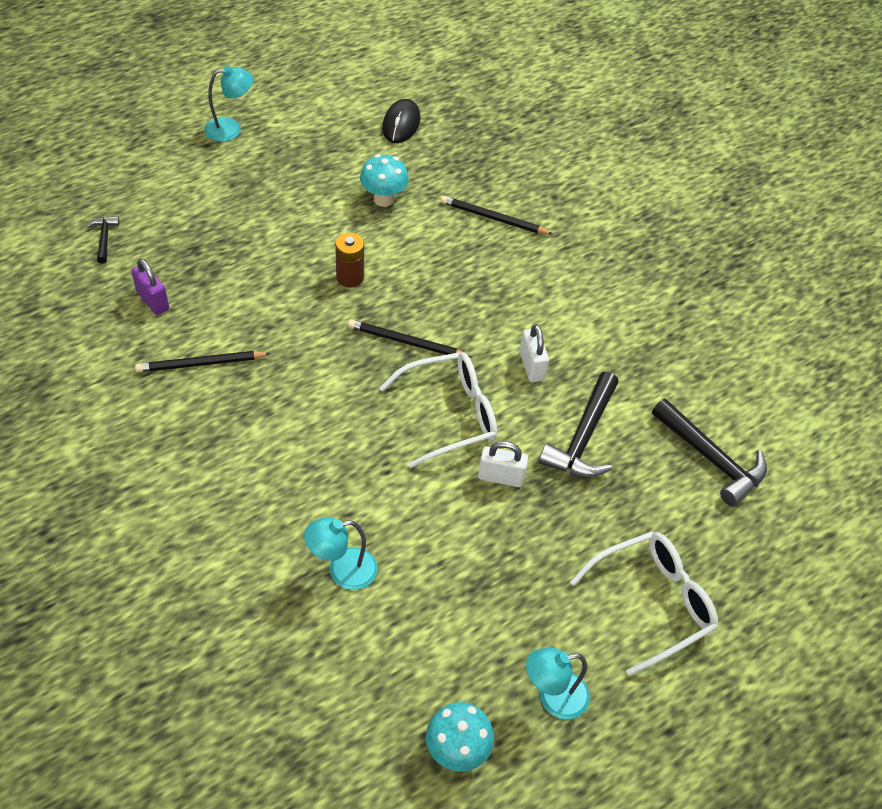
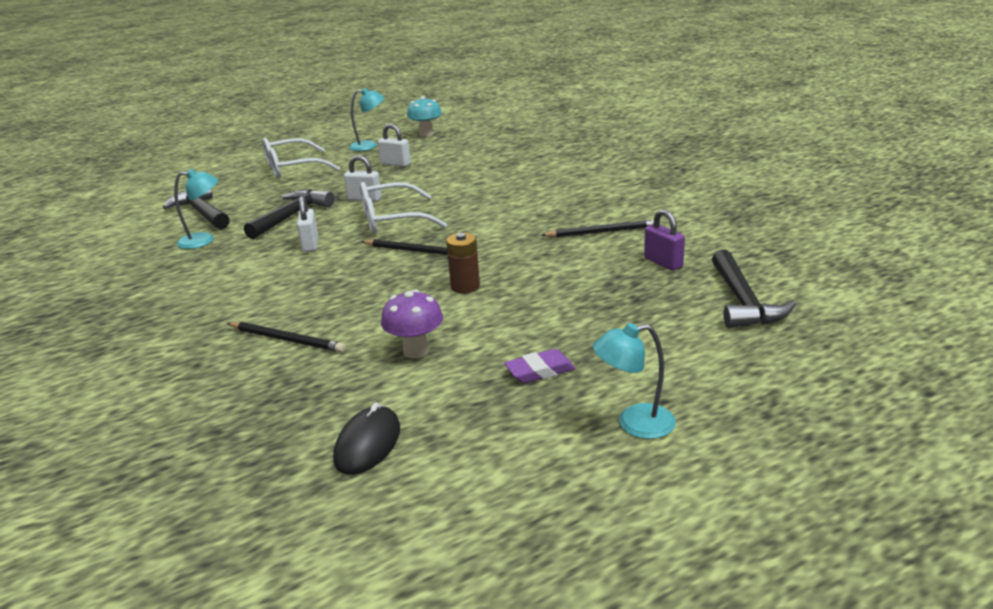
camera: 170 degrees left, 25 degrees down
black hammer [87,216,119,264] -> black hammer [712,250,796,328], size x1.98
turquoise lamp [304,517,377,590] -> turquoise lamp moved to [174,169,218,249]
turquoise mushroom [360,154,409,207] -> purple mushroom [381,290,443,358]
none -> white padlock [378,124,411,167]
none -> purple eraser [504,349,576,383]

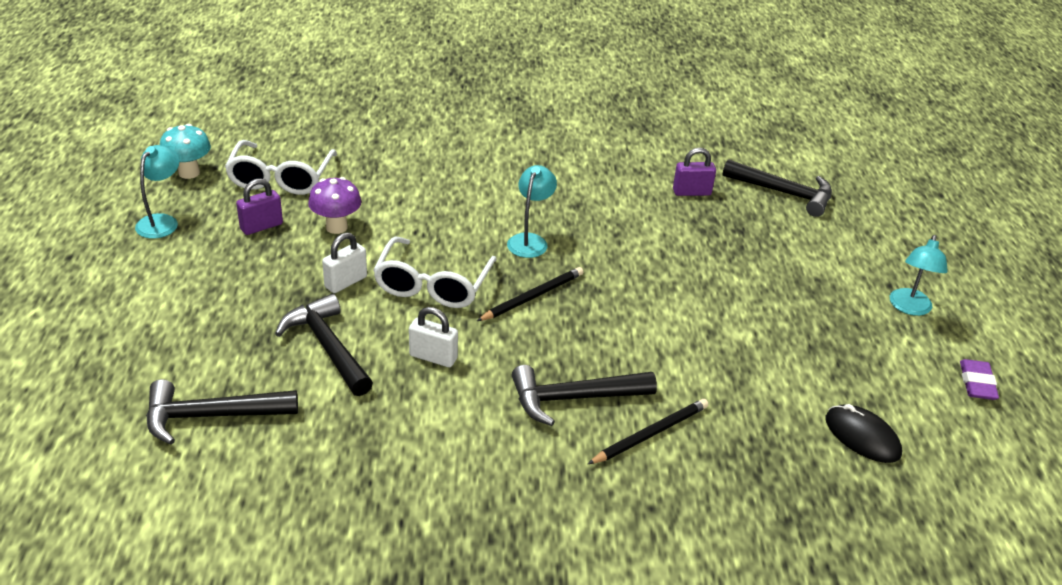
camera: 65 degrees left, 10 degrees up
turquoise lamp [174,169,218,249] -> turquoise lamp moved to [507,165,557,258]
white glasses [263,138,340,179] -> white glasses moved to [225,140,337,195]
white padlock [378,124,411,167] -> purple padlock [236,178,283,235]
purple mushroom [381,290,443,358] -> purple mushroom moved to [308,177,361,234]
brown battery [446,233,480,293] -> none
purple eraser [504,349,576,383] -> purple eraser moved to [960,359,999,400]
black pencil [541,219,654,238] -> none
none -> black hammer [512,365,657,426]

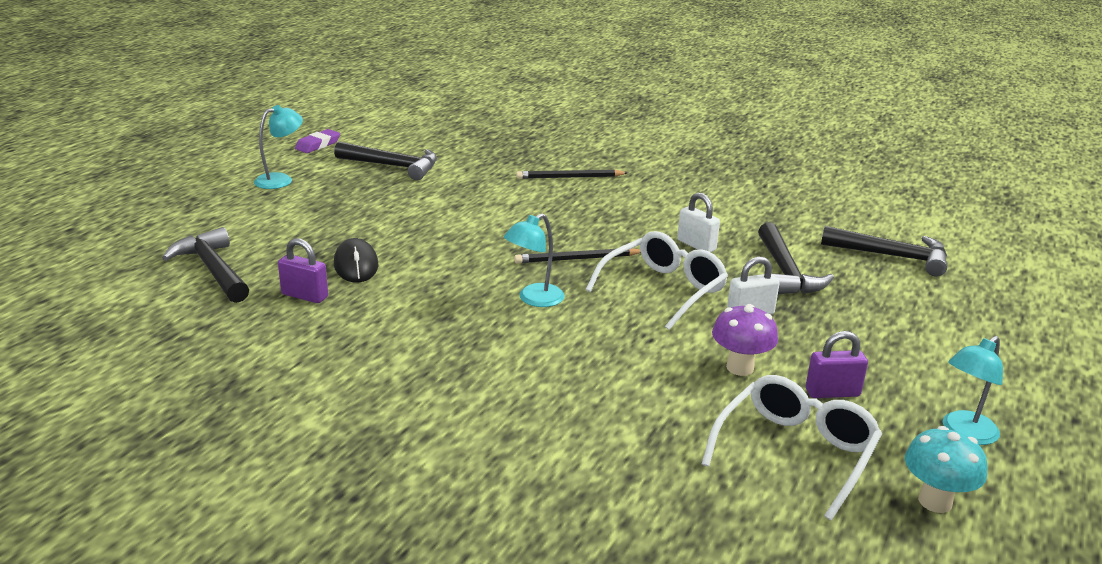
camera: 150 degrees left, 10 degrees down
black hammer [512,365,657,426] -> black hammer moved to [334,142,437,180]
black mouse [826,404,902,463] -> black mouse moved to [334,238,378,282]

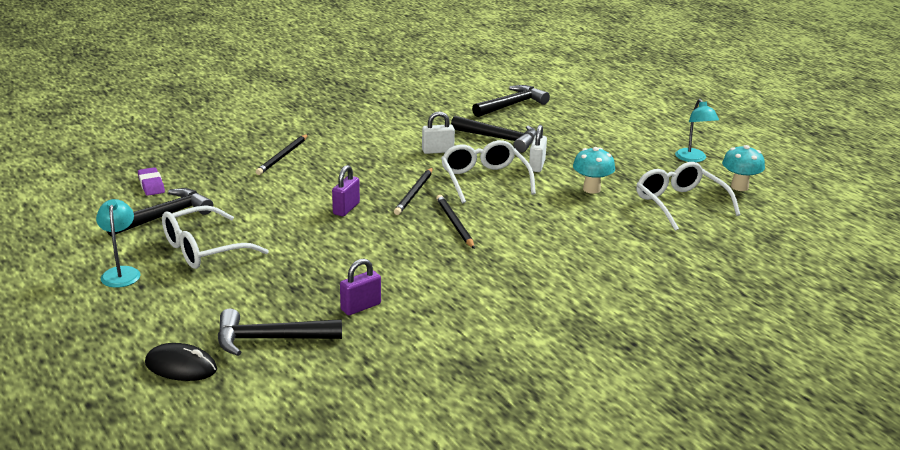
camera: 60 degrees left, 0 degrees up
purple eraser [295,129,340,153] -> purple eraser moved to [138,167,165,196]
black mouse [334,238,378,282] -> black mouse moved to [145,343,217,381]
turquoise lamp [504,213,565,307] -> black pencil [436,195,475,249]
purple mushroom [712,304,778,376] -> turquoise mushroom [573,147,615,194]
purple padlock [806,331,868,398] -> purple padlock moved to [332,165,360,216]
none -> white glasses [162,205,269,269]

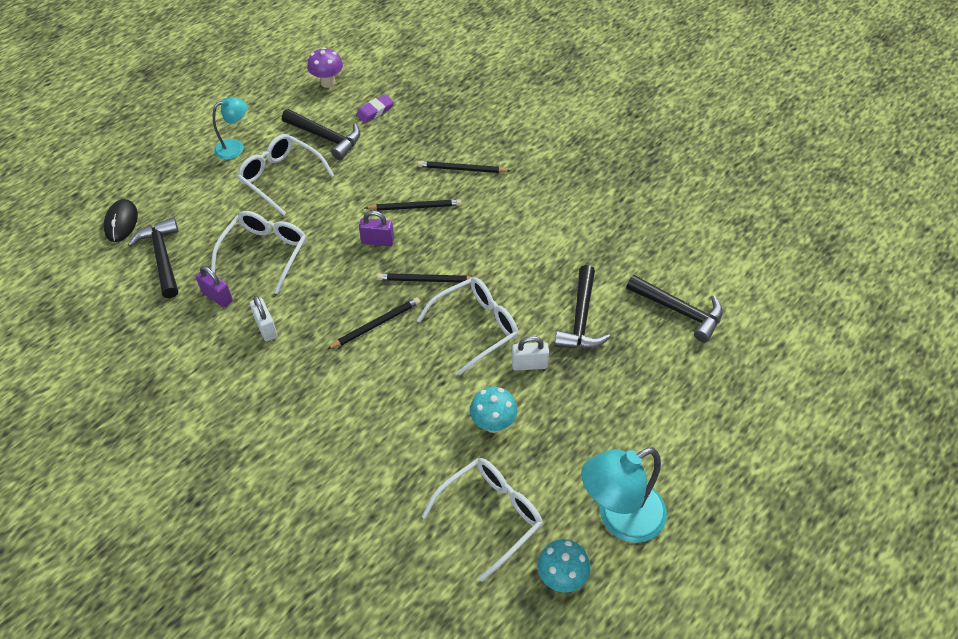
camera: 75 degrees right, 25 degrees up
white padlock [422,111,455,154] -> white padlock moved to [250,296,277,341]
turquoise lamp [675,99,719,162] -> turquoise lamp [581,447,667,543], size x1.73
none -> white glasses [211,211,306,294]
none -> purple mushroom [307,47,343,88]
none -> black pencil [365,199,461,211]

